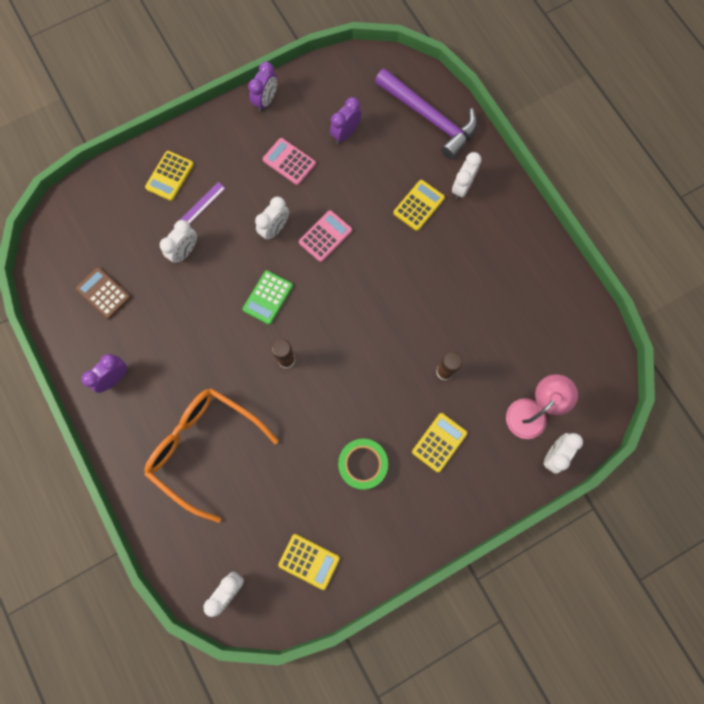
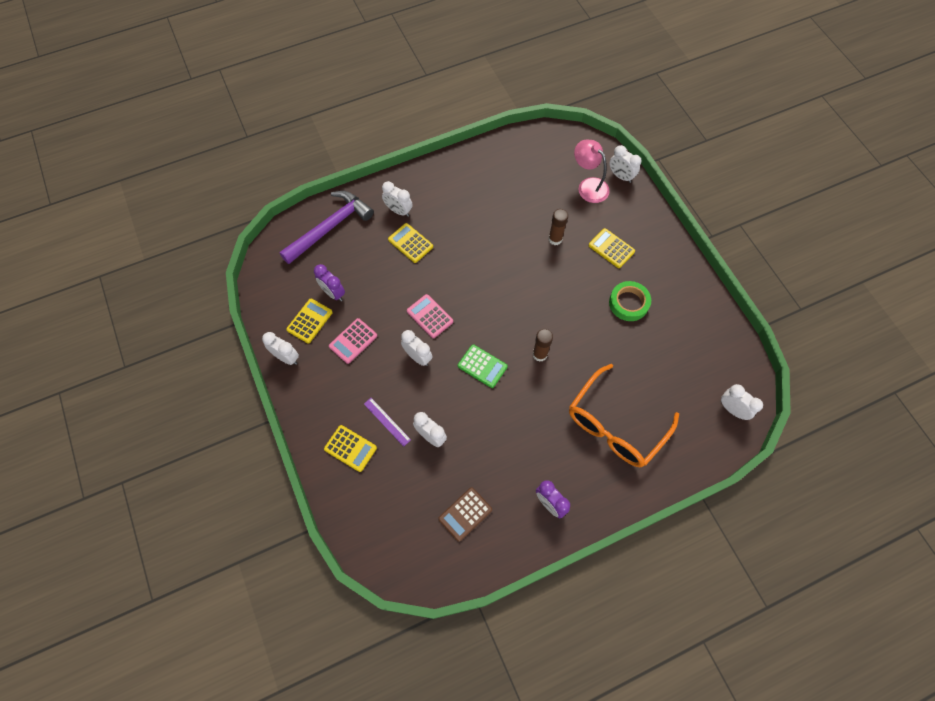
camera: 85 degrees left, 10 degrees down
purple clock [248,62,277,112] -> white clock [262,332,299,365]
yellow calculator [278,534,340,590] -> yellow calculator moved to [286,298,333,343]

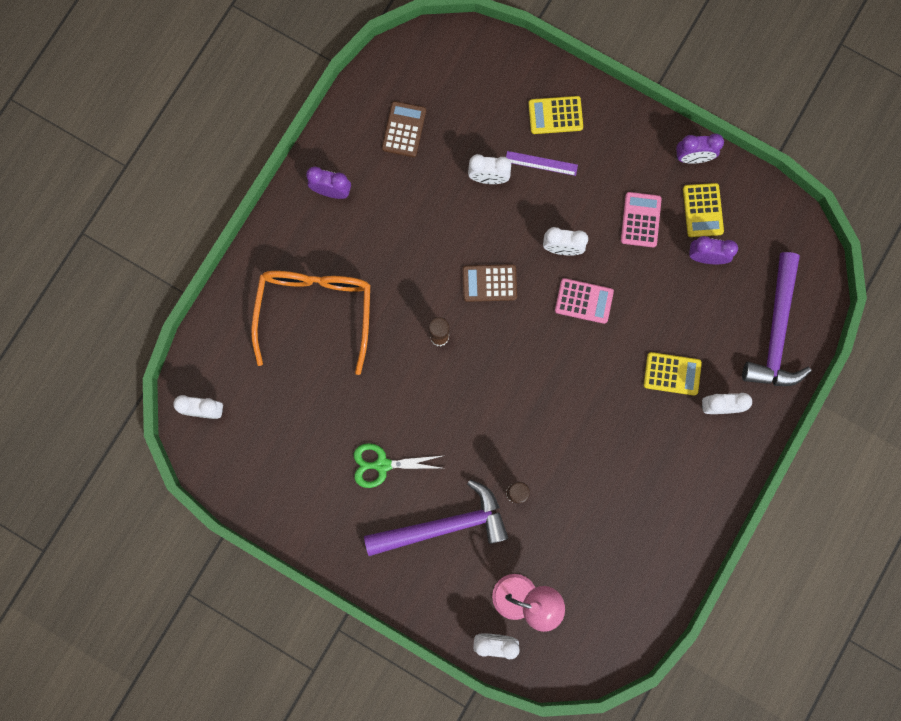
camera: 145 degrees right, 15 degrees up
white clock [262,332,299,365] -> purple clock [676,134,724,164]
green calculator [458,344,508,388] -> brown calculator [463,264,517,302]
yellow calculator [589,228,635,268] -> purple hammer [364,480,508,556]
green tape [609,281,651,321] -> green scissors [354,443,442,488]

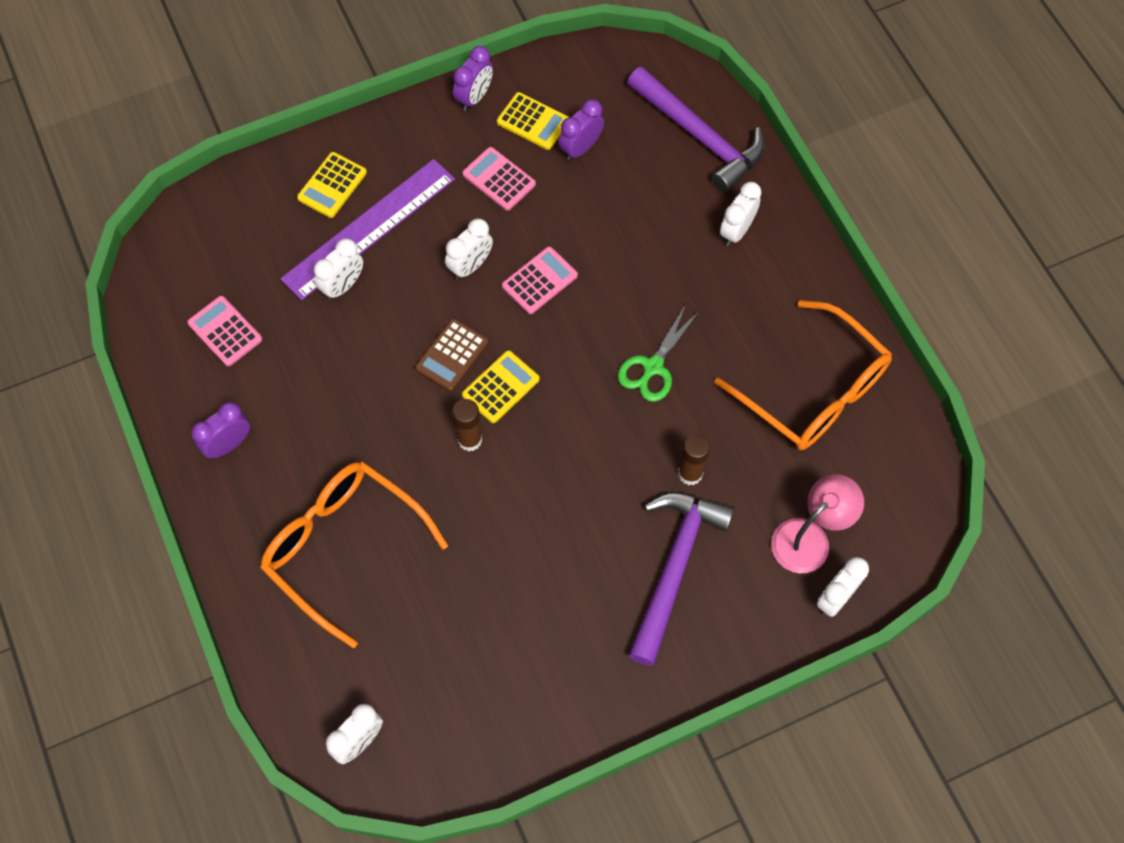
camera: 55 degrees left, 15 degrees down
green scissors [354,443,442,488] -> green scissors moved to [617,305,700,402]
brown calculator [382,101,426,157] -> pink calculator [187,296,262,366]
purple ruler [506,151,578,176] -> purple ruler [280,159,455,301], size x2.26
yellow calculator [644,352,702,395] -> yellow calculator moved to [462,350,540,423]
none -> orange glasses [715,300,892,450]

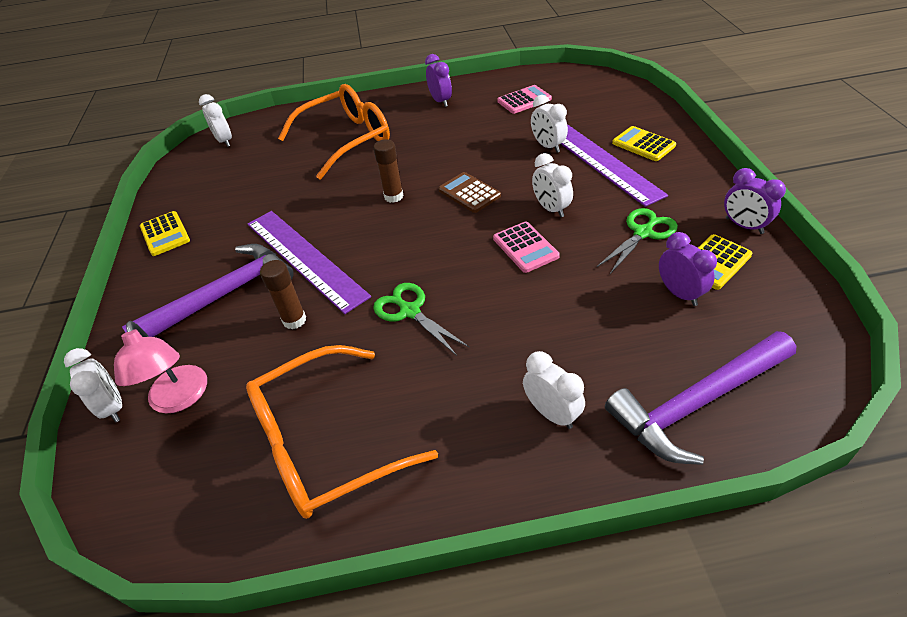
camera: 110 degrees right, 20 degrees down
pink calculator [462,147,536,211] -> green scissors [597,208,678,274]
yellow calculator [462,350,540,423] -> yellow calculator moved to [140,211,190,256]
purple hammer [628,492,735,666] -> purple hammer turned 75 degrees counterclockwise [122,244,294,337]
none -> purple ruler [248,211,371,314]

